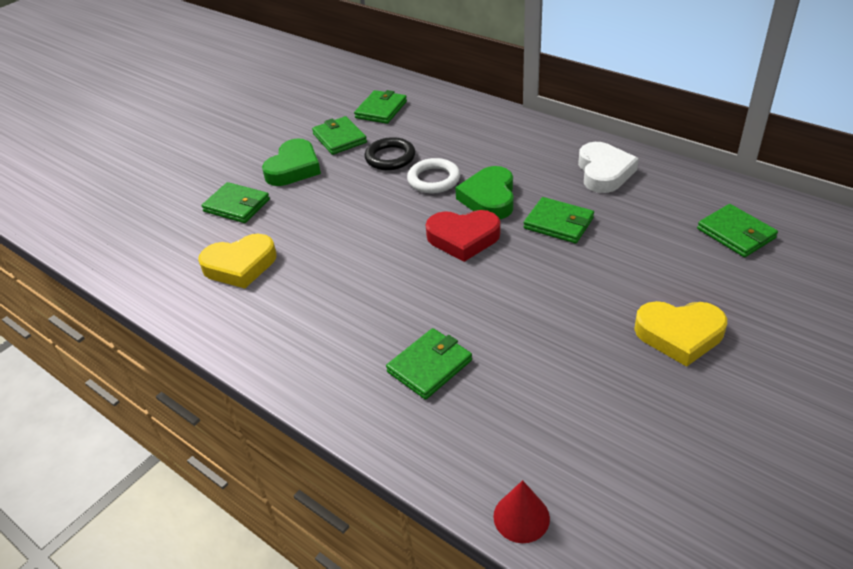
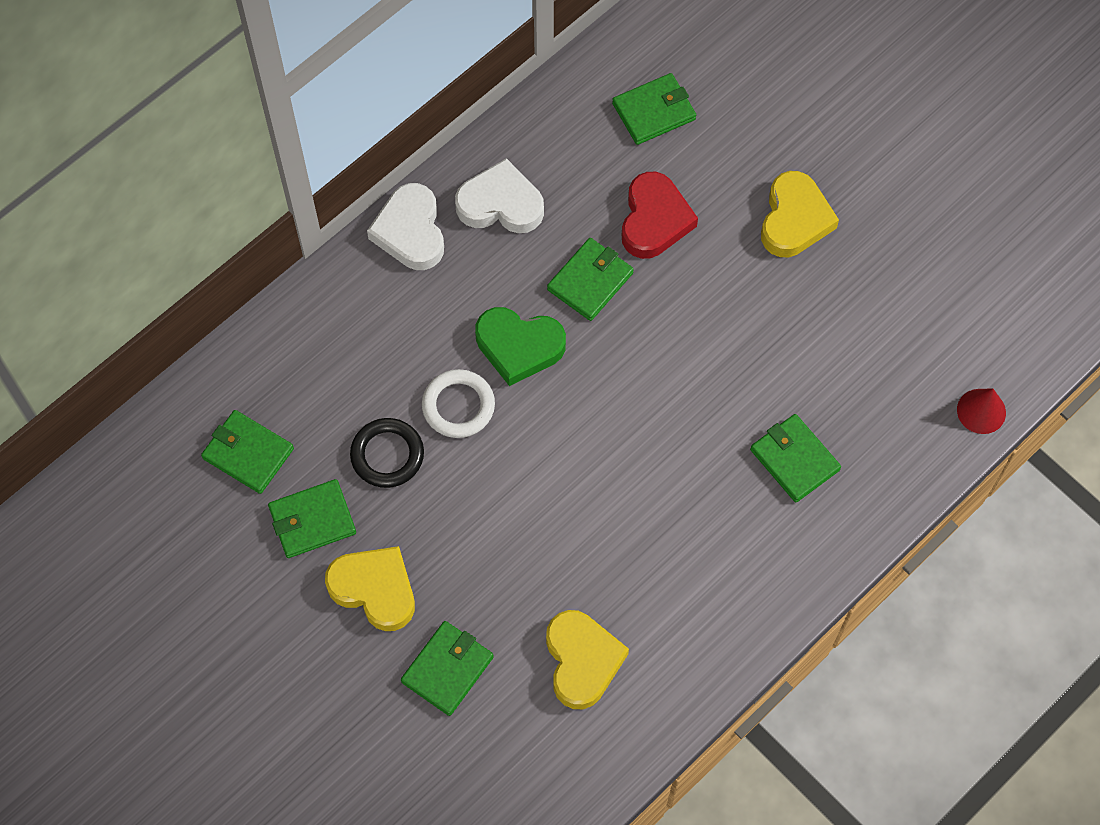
camera: 85 degrees left, 25 degrees up
green heart [262,138,321,186] -> yellow heart [325,546,415,631]
red heart [426,210,500,262] -> red heart moved to [622,172,698,259]
none -> white heart [367,183,444,270]

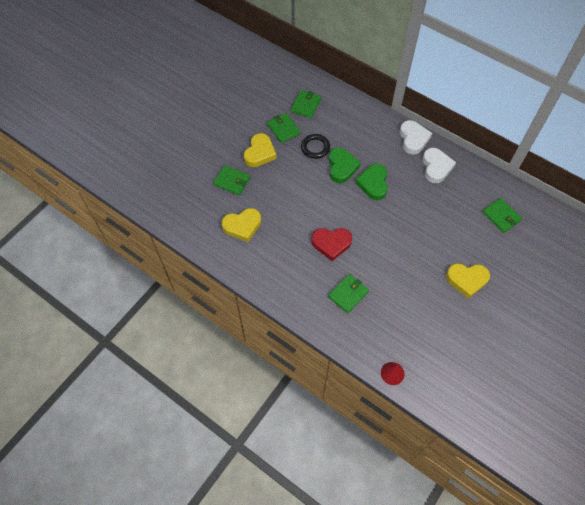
camera: 80 degrees right, 5 degrees down
white heart [367,183,444,270] -> white heart turned 105 degrees clockwise [400,120,432,154]
white ring [422,369,495,438] -> green heart [329,148,361,183]
green wallet [547,238,634,321] -> none
red heart [622,172,698,259] -> red heart moved to [311,228,352,261]

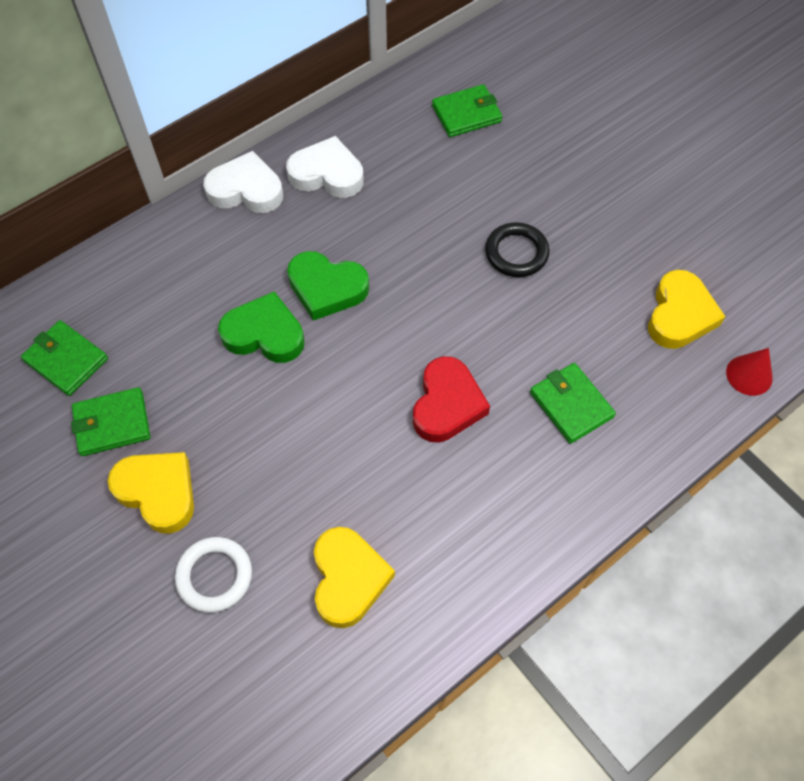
camera: 75 degrees left, 0 degrees up
green wallet [213,165,250,195] -> white ring [175,537,252,612]
black ring [301,134,330,159] -> black ring moved to [485,222,550,277]
yellow heart [446,263,490,299] -> yellow heart moved to [648,270,725,349]

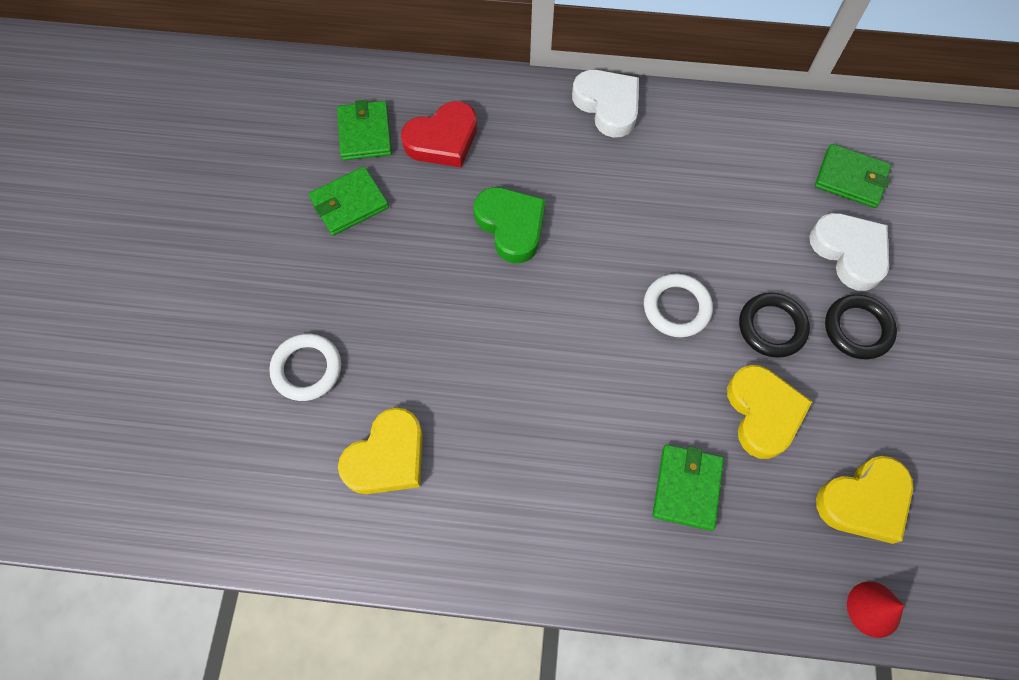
camera: 45 degrees right, 5 degrees up
green wallet [71,387,150,456] -> green wallet turned 60 degrees counterclockwise [309,166,389,235]
yellow heart [108,452,194,534] -> yellow heart moved to [727,365,812,459]
white heart [286,136,364,198] -> white heart moved to [809,213,889,291]
green heart [287,251,369,321] -> none
red heart [413,356,490,443] -> red heart moved to [401,101,477,168]
none -> white ring [644,274,713,338]
none -> black ring [825,294,897,359]

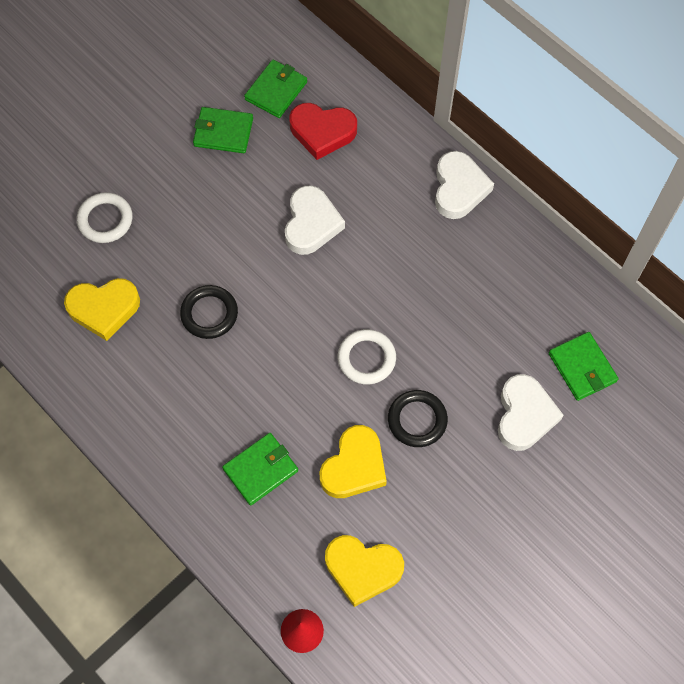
camera: 40 degrees right, 0 degrees up
green heart [474,187,546,263] -> white heart [285,186,345,255]
black ring [825,294,897,359] -> black ring moved to [180,285,238,339]

